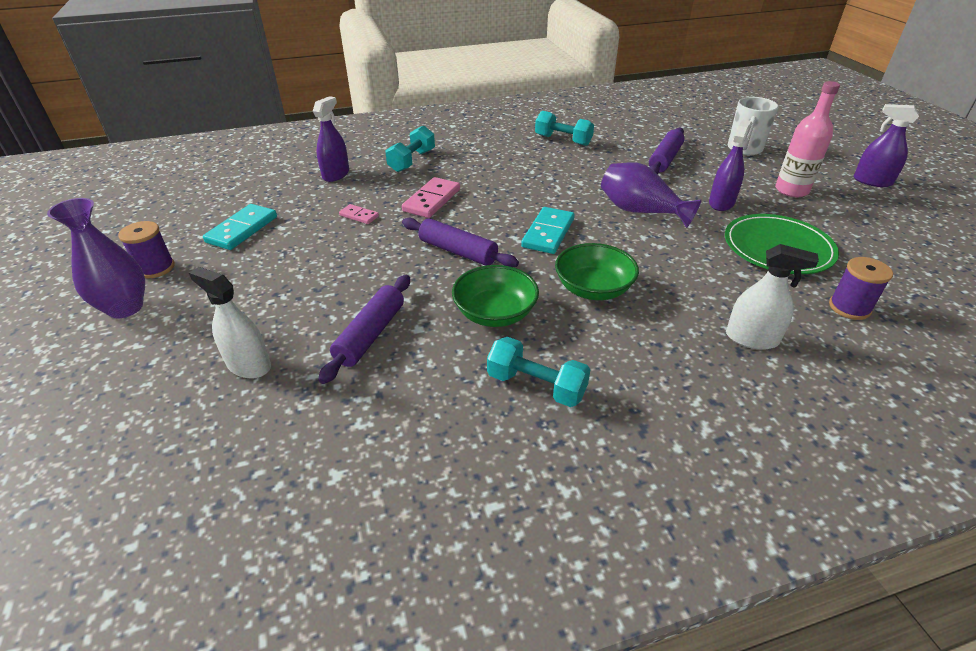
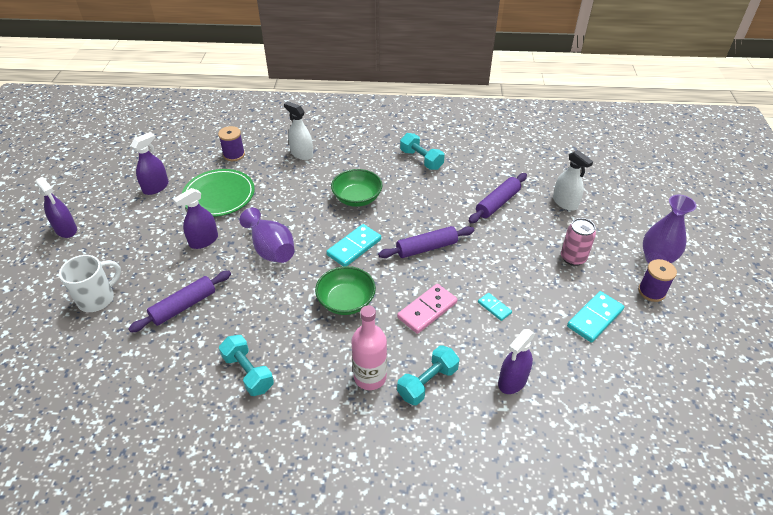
camera: 160 degrees left, 5 degrees up
pink domino [339,204,379,224] -> turquoise domino [478,293,512,321]
purple rolling pin [402,218,519,267] -> purple rolling pin turned 75 degrees counterclockwise [378,226,475,258]
green bowl [452,265,539,327] -> green bowl moved to [315,266,376,315]
pink bottle [775,81,840,197] -> pink bottle moved to [351,305,387,390]
none -> purple spray bottle [131,132,169,195]
none -> pink can [561,218,596,266]

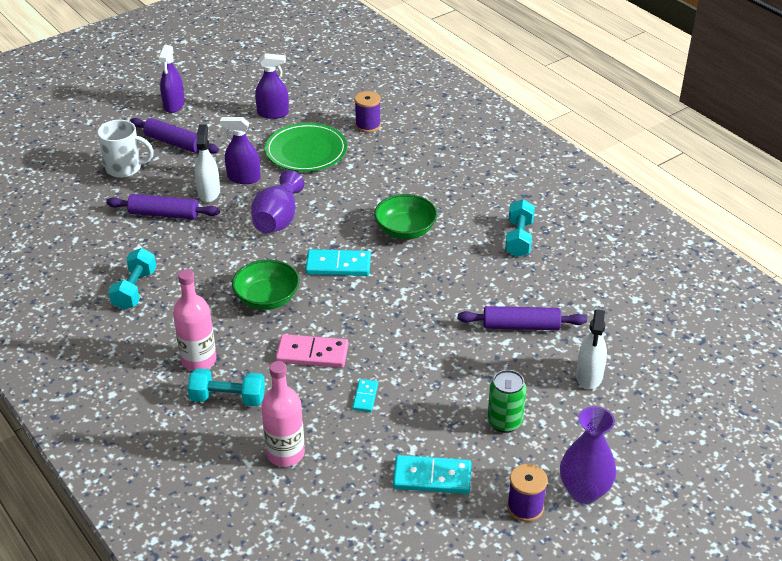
camera: 50 degrees right, 5 degrees down
white spray bottle [284,101,313,160] -> white spray bottle moved to [195,124,220,202]
purple rolling pin [378,226,475,258] -> purple rolling pin moved to [130,118,219,154]
purple spray bottle [498,329,535,394] -> pink bottle [261,361,305,467]
pink can [561,218,596,266] -> green can [487,370,527,433]

